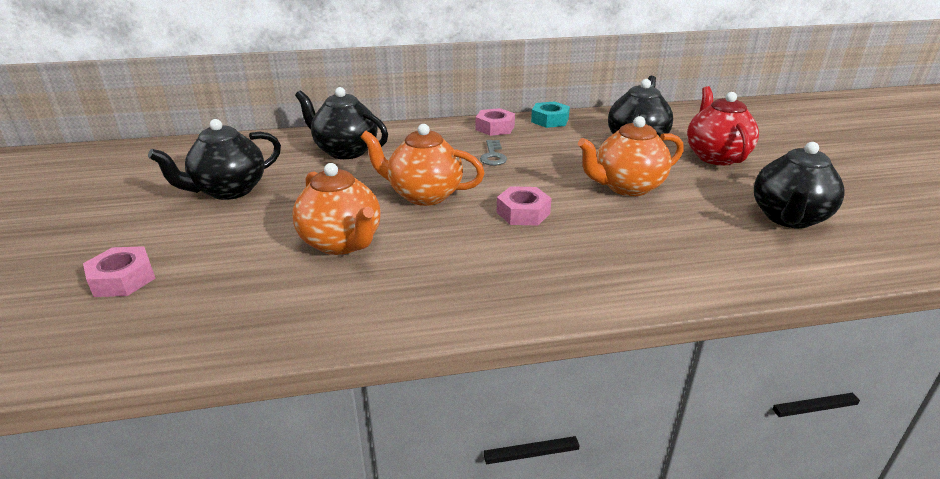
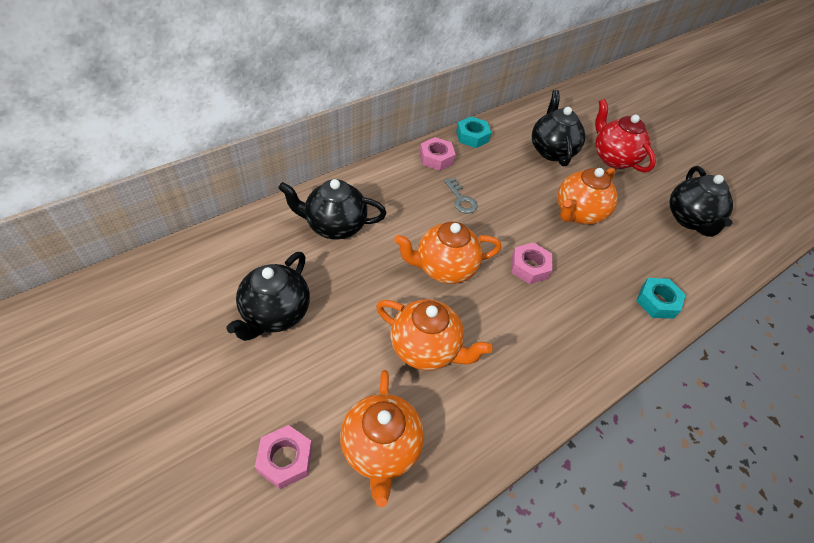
camera: 30 degrees left, 20 degrees up
none -> orange teapot [340,370,424,507]
none -> turquoise nut [636,278,686,319]

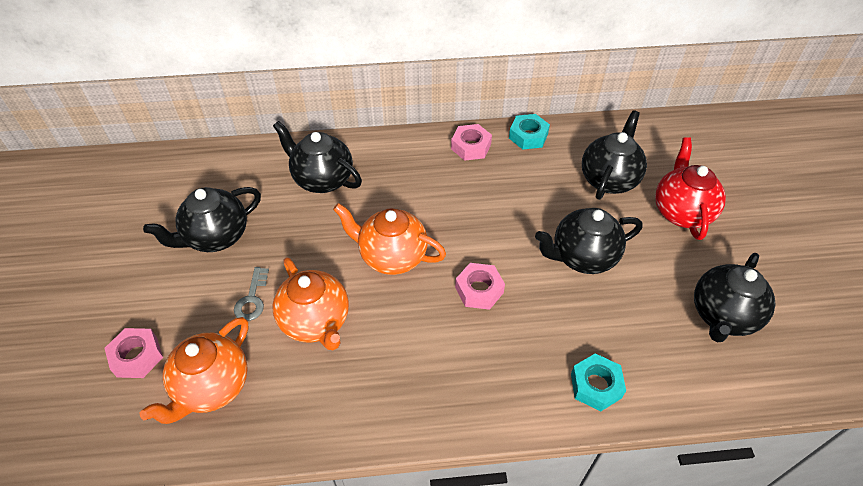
camera: 35 degrees right, 0 degrees up
grey key [444,178,478,214] -> grey key moved to [234,267,269,321]
orange teapot [557,168,618,224] -> black teapot [535,208,642,274]

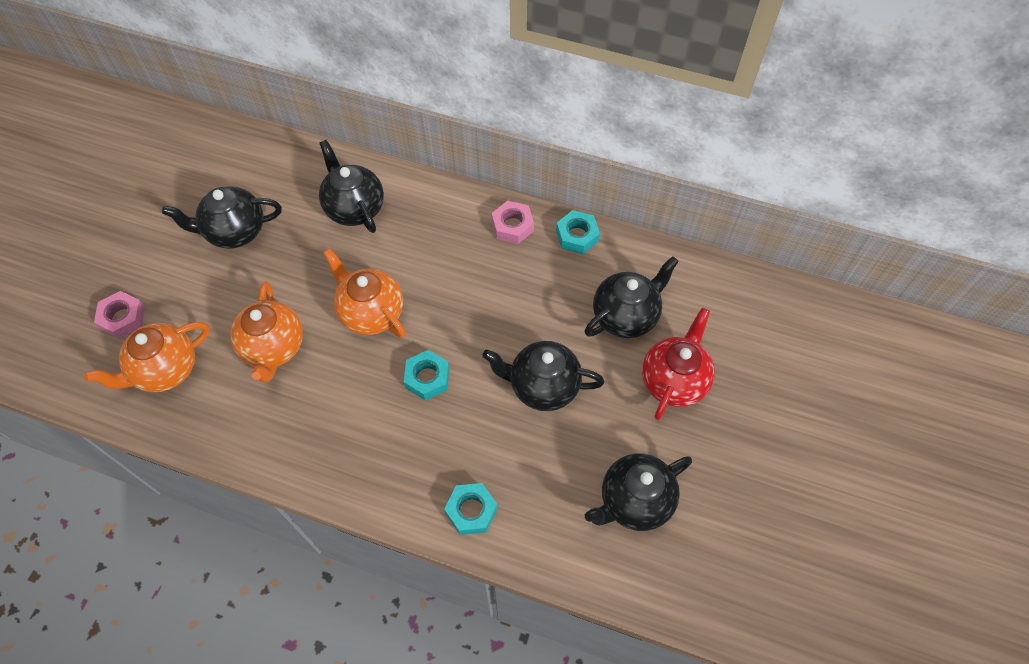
camera: 25 degrees right, 10 degrees up
grey key [234,267,269,321] -> none
pink nut [455,263,505,310] -> turquoise nut [404,350,449,401]

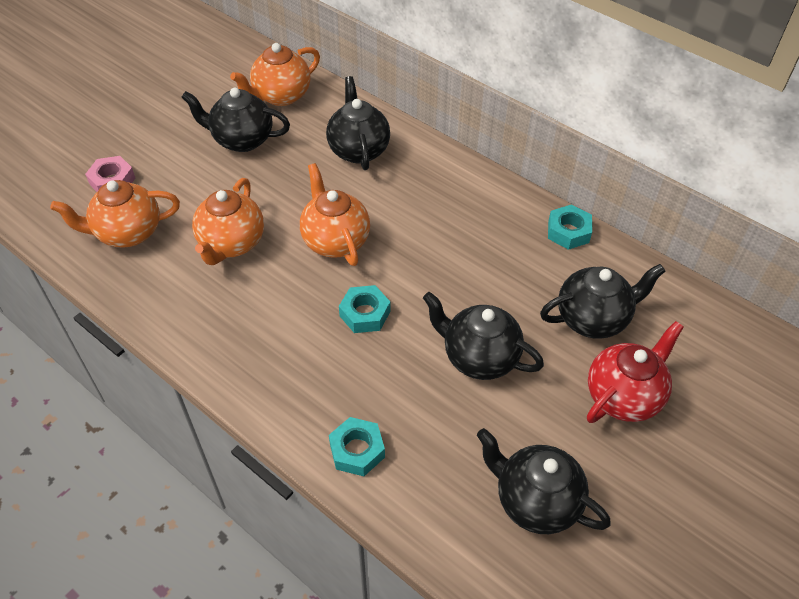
camera: 20 degrees right, 10 degrees down
pink nut [492,201,534,244] -> none
black teapot [585,453,692,531] -> black teapot turned 45 degrees clockwise [477,428,611,534]
none -> orange teapot [230,43,320,106]

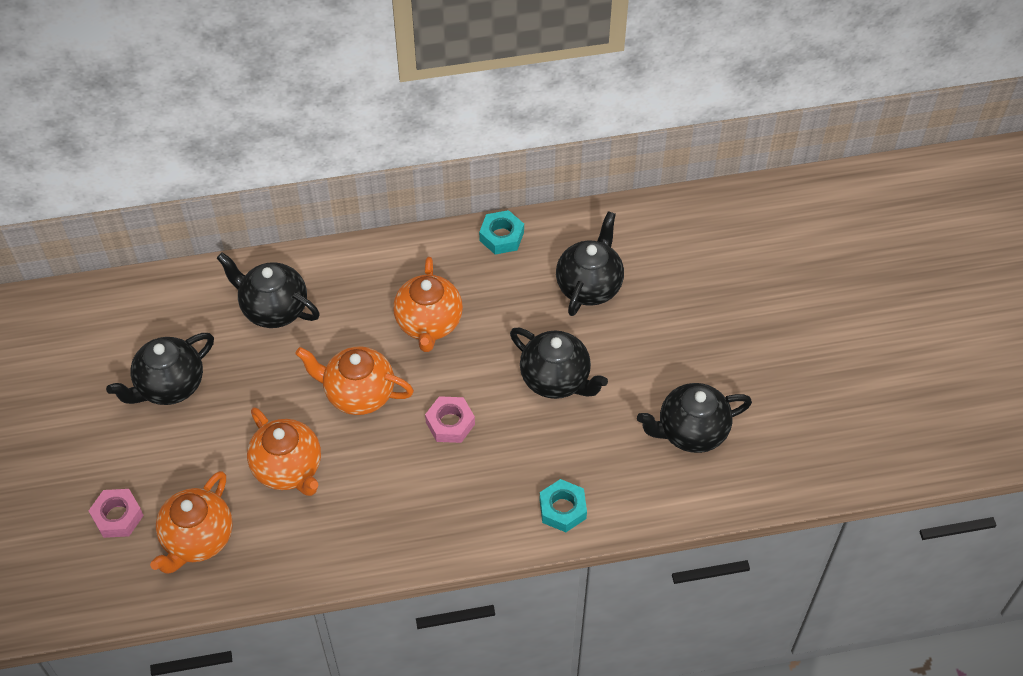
camera: 50 degrees left, 5 degrees up
orange teapot [230,43,320,106] -> orange teapot moved to [393,257,463,352]
turquoise nut [339,285,390,333] -> pink nut [425,396,475,443]
black teapot [423,292,544,380] -> black teapot turned 120 degrees counterclockwise [510,328,608,399]
red teapot [587,321,684,423] -> none

